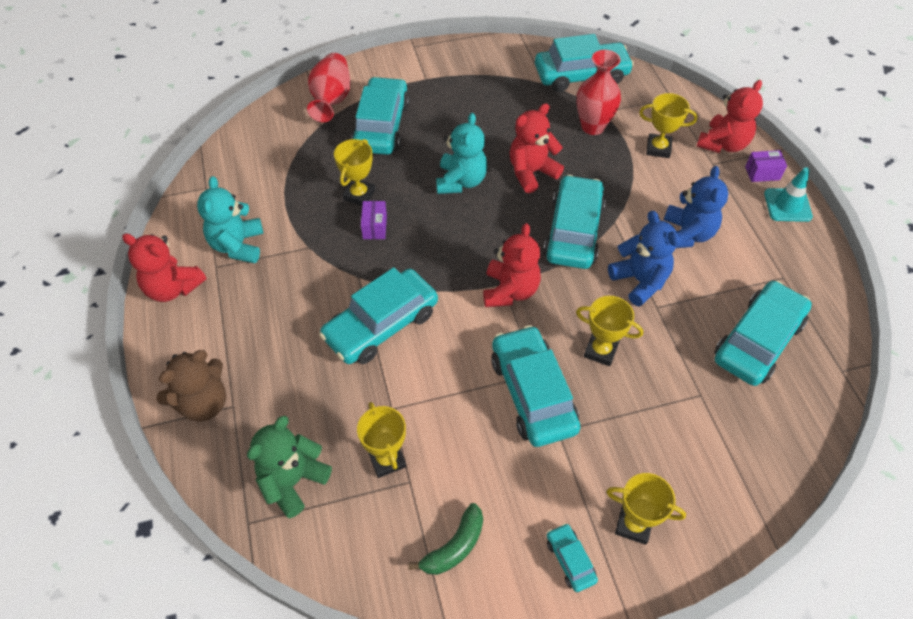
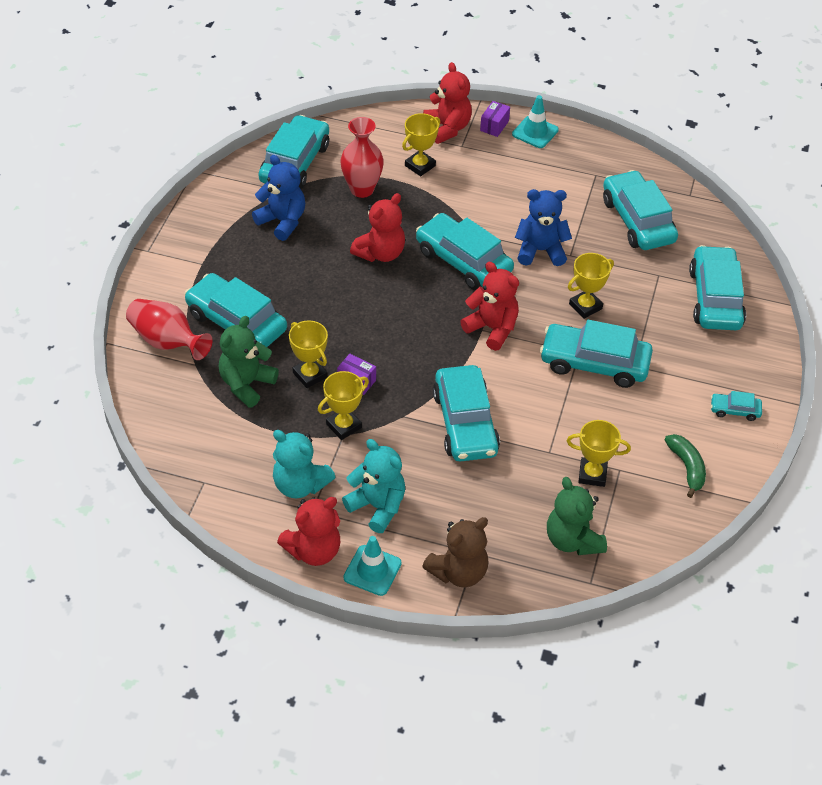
camera: 60 degrees left, 5 degrees down
brown teddy bear [157,350,226,421] -> brown teddy bear turned 60 degrees clockwise [422,517,489,587]
turquoise teddy bear [436,113,487,194] -> turquoise teddy bear moved to [342,439,405,533]
red teddy bear [509,103,564,193] -> red teddy bear turned 135 degrees counterclockwise [350,193,405,262]
yellow trophy [606,473,686,545] -> yellow trophy moved to [318,371,369,440]
blue teddy bear [664,166,728,248] -> blue teddy bear moved to [252,155,305,241]
none -> green teddy bear [219,316,279,408]
none -> turquoise traffic cone [343,536,402,596]
none -> turquoise car [689,245,746,330]

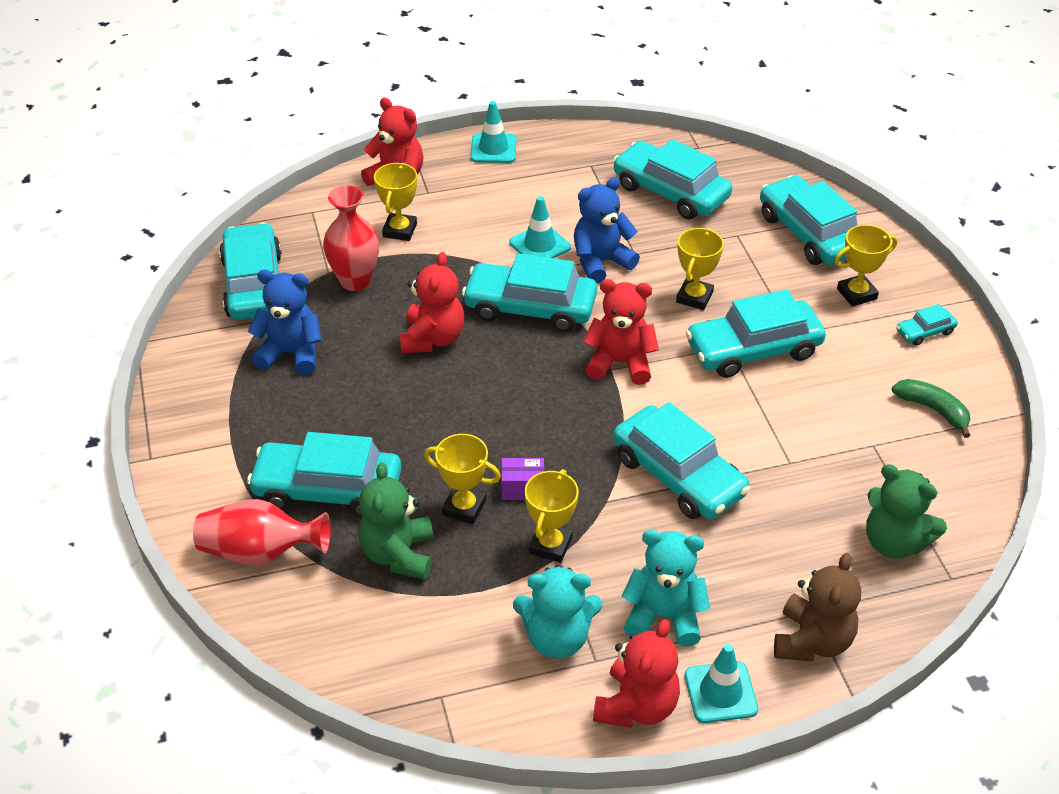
camera: 30 degrees left, 5 degrees down
purple box [480,101,510,137] -> none
yellow trophy [567,420,631,487] -> yellow trophy moved to [835,225,897,307]
none -> turquoise traffic cone [509,196,571,258]

